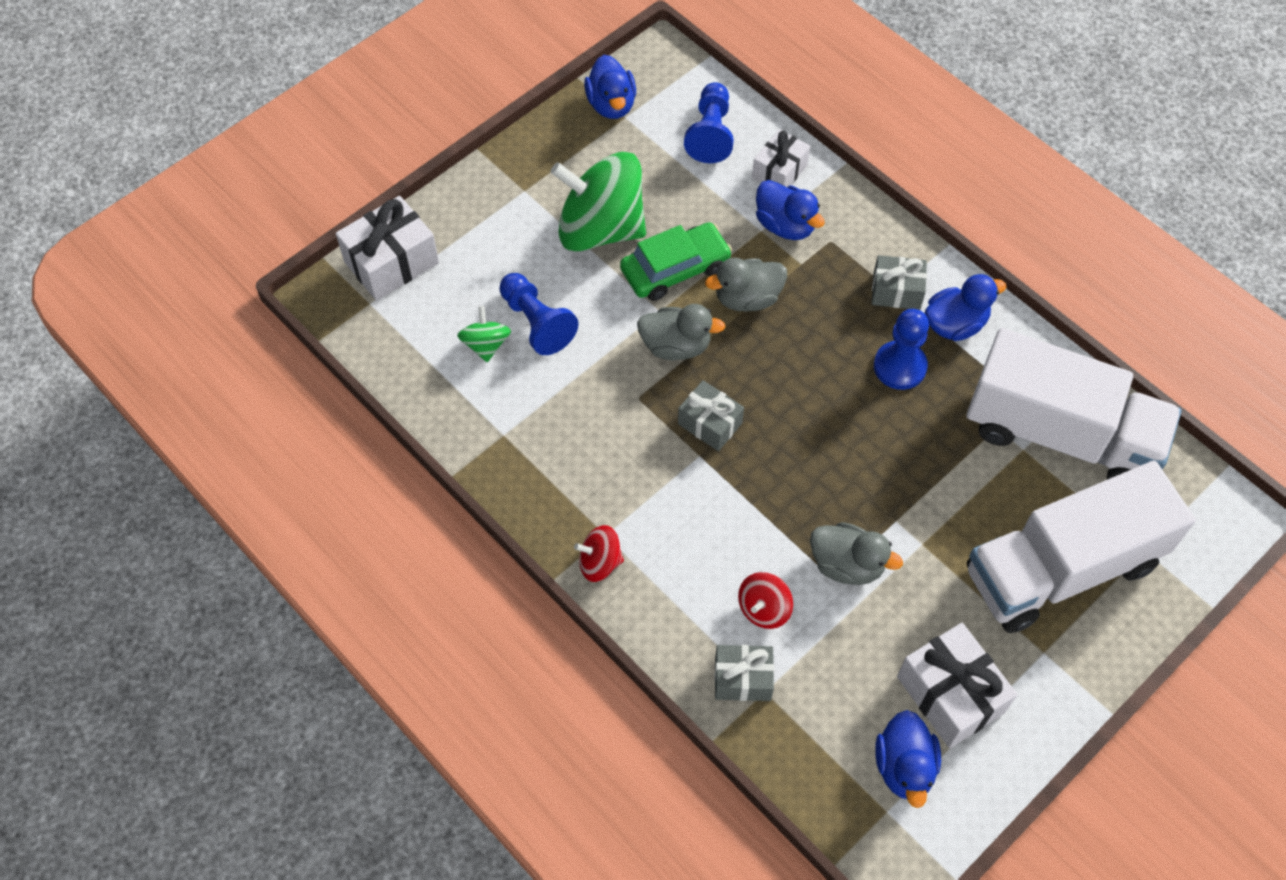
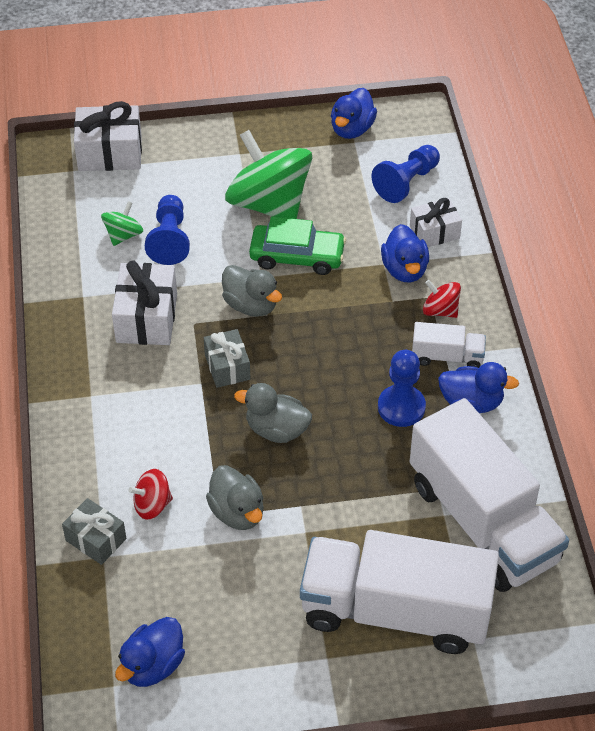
camera: 35 degrees right, 10 degrees down
red spinning top [574,525,624,582] -> red spinning top moved to [423,280,461,318]
grey duck [705,258,787,311] -> grey duck moved to [234,383,312,443]
grey gift [872,255,927,310] -> white truck [412,322,486,368]
white gift [897,623,1017,748] -> white gift moved to [112,261,177,345]

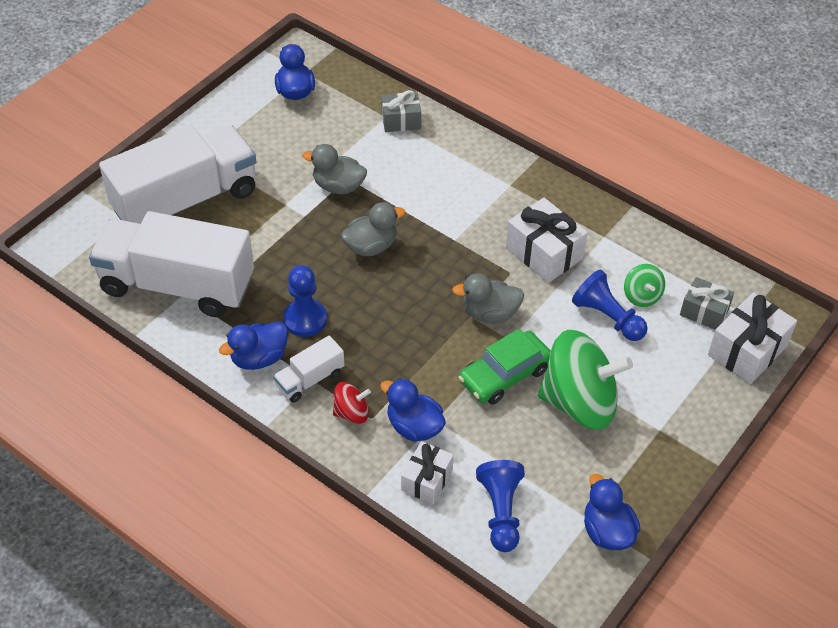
camera: 135 degrees right, 0 degrees up
red spinning top [129,469,173,520] -> none
grey gift [204,329,251,388] -> grey gift moved to [680,277,734,330]

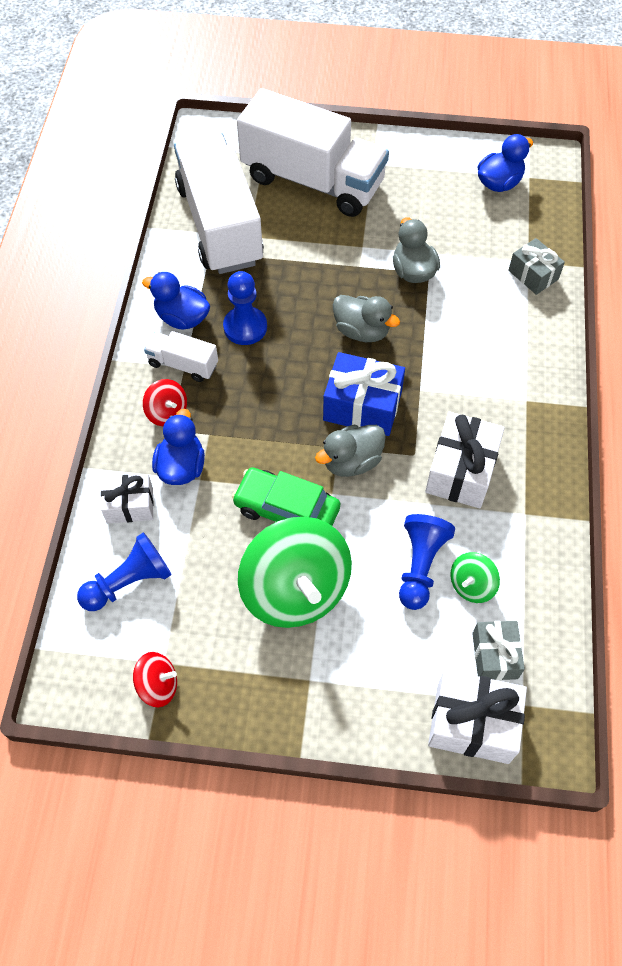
camera: 60 degrees right, 10 degrees up
grey duck [452,273,524,323] -> grey duck turned 90 degrees counterclockwise [315,425,386,477]
blue duck [584,474,640,550] -> red spinning top [133,652,177,707]
none -> blue gift [323,352,405,436]

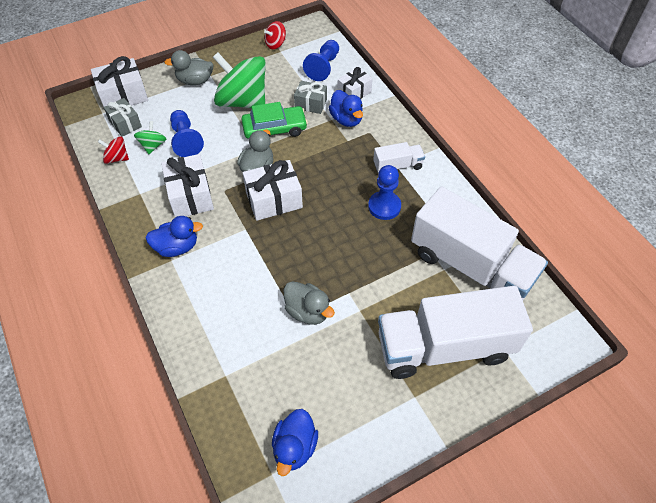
camera: 145 degrees right, 5 degrees down
blue duck [142,272,210,329] -> blue duck moved to [146,216,203,257]
red spinning top [143,379,187,426] -> red spinning top moved to [98,136,129,164]
blue gift [323,352,405,436] -> white gift [243,160,303,221]
grey duck [333,295,400,342] -> grey duck moved to [164,50,214,85]
grey gift [508,238,565,295] -> grey gift moved to [294,81,327,114]

